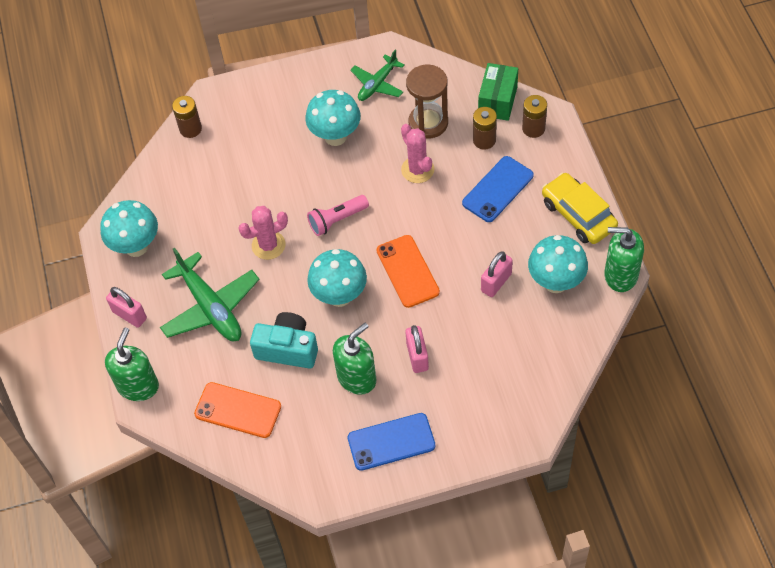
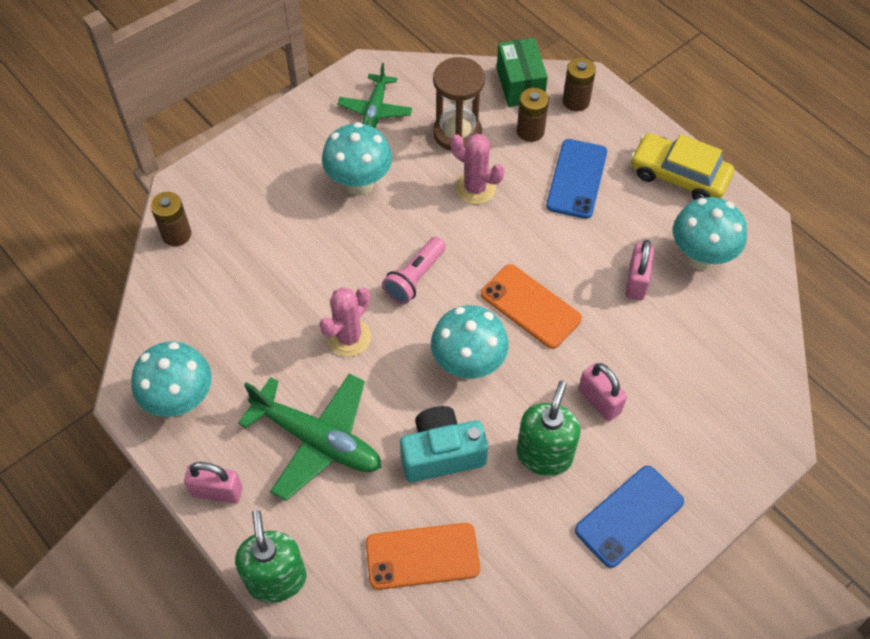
camera: 30 degrees left, 0 degrees up
green soap dispenser [604,227,644,292] -> none

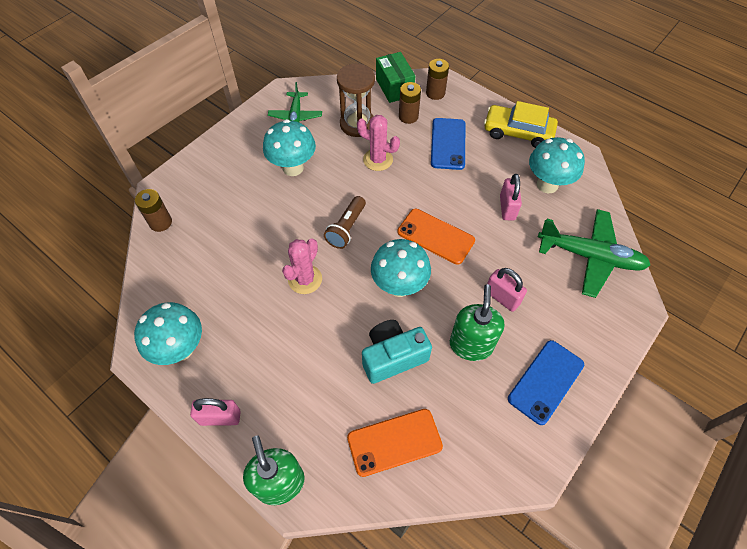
camera: 10 degrees left, 0 degrees up
green plane [238,374,381,501] -> green plane moved to [538,209,650,298]
pink flashlight [382,237,446,304] -> brown flashlight [324,196,366,249]

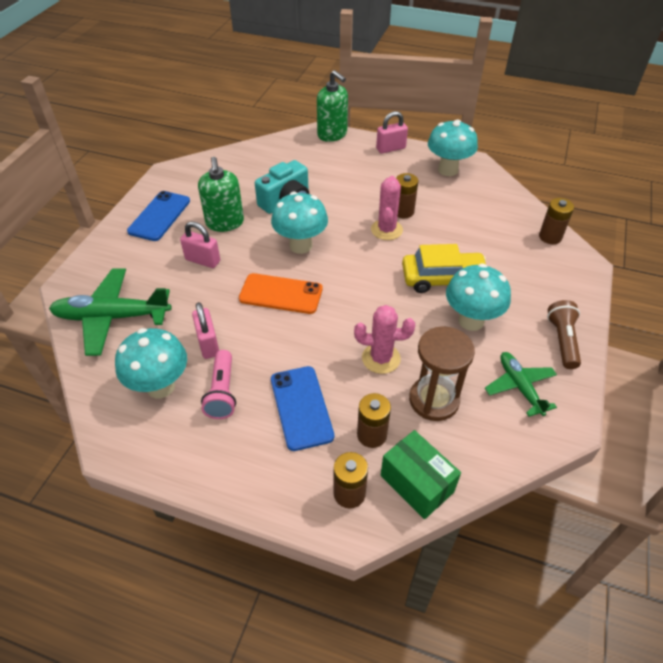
camera: 160 degrees right, 10 degrees down
brown flashlight [324,196,366,249] -> brown flashlight moved to [547,300,581,369]
orange phone [347,409,443,477] -> none
yellow car [484,101,558,148] -> yellow car moved to [402,244,486,293]
none -> pink flashlight [201,350,236,419]
none -> brown battery [396,173,418,218]

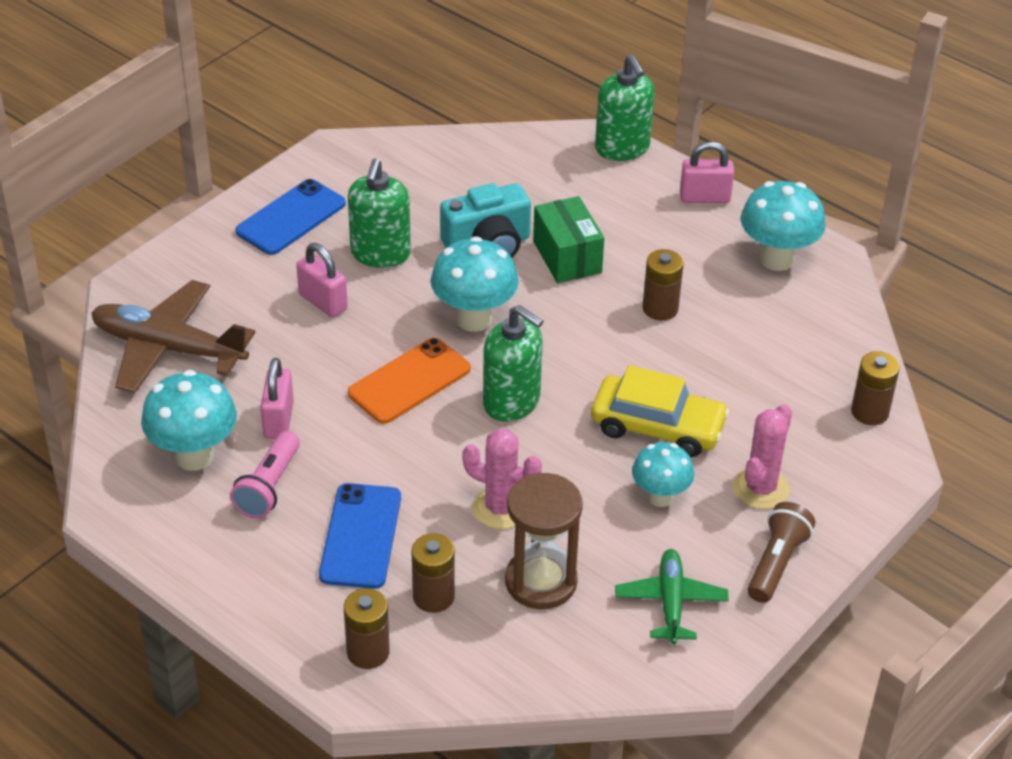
camera: 20 degrees right, 5 degrees down
green plane [49,268,172,356] -> brown plane [91,280,256,393]
orange phone [239,273,323,314] -> orange phone turned 75 degrees counterclockwise [348,338,471,424]
pink cactus [371,176,403,240] -> pink cactus moved to [733,404,792,509]
green box [380,430,461,519] -> green box moved to [533,196,604,283]
turquoise mushroom [446,263,511,331] -> turquoise mushroom [632,442,694,507], size x0.65
none -> green soap dispenser [483,305,544,421]

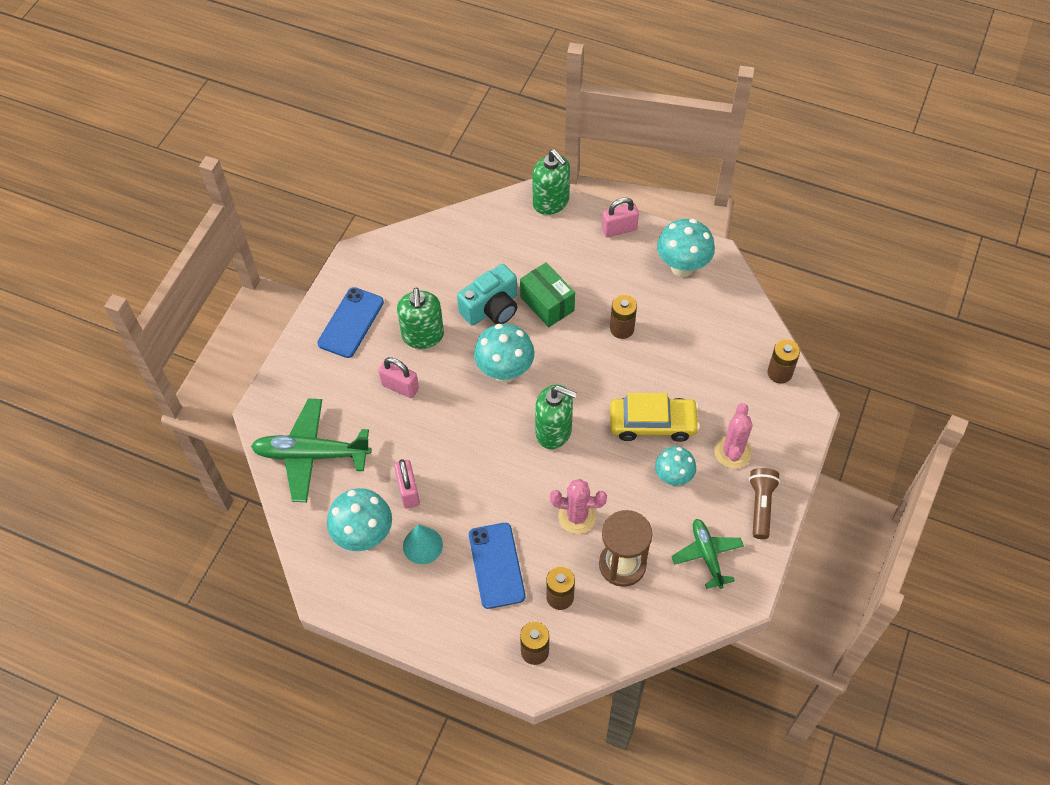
camera: 15 degrees left, 15 degrees up
brown plane [91,280,256,393] -> green plane [251,399,372,502]
pink flashlight [230,431,300,519] -> turquoise cone [403,524,443,564]
orange phone [348,338,471,424] -> none

